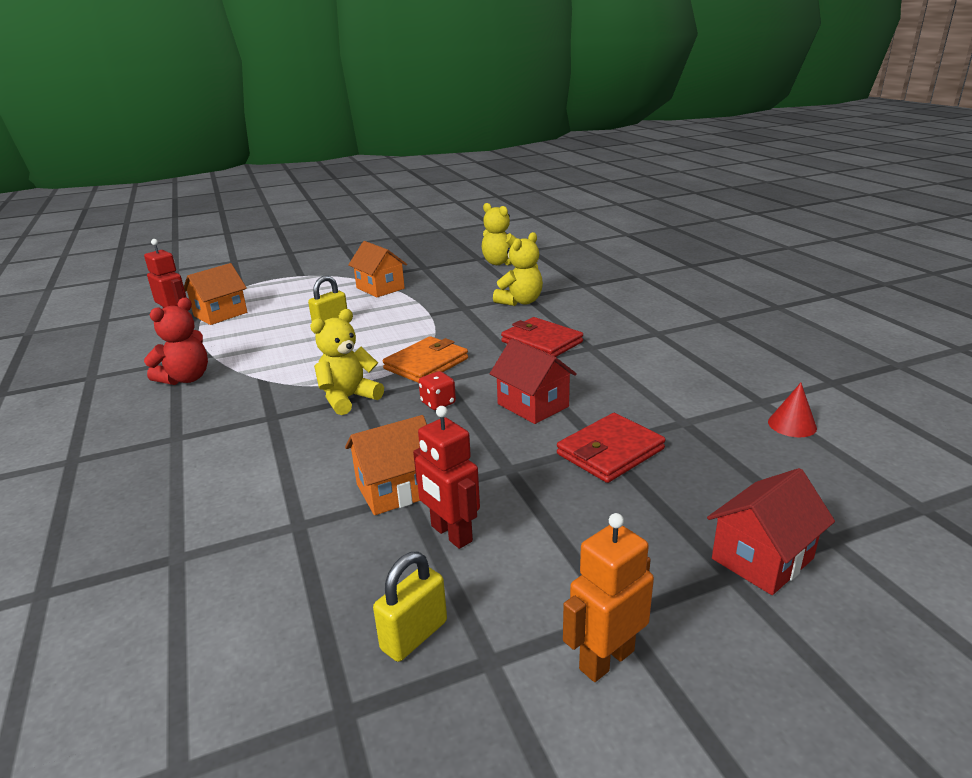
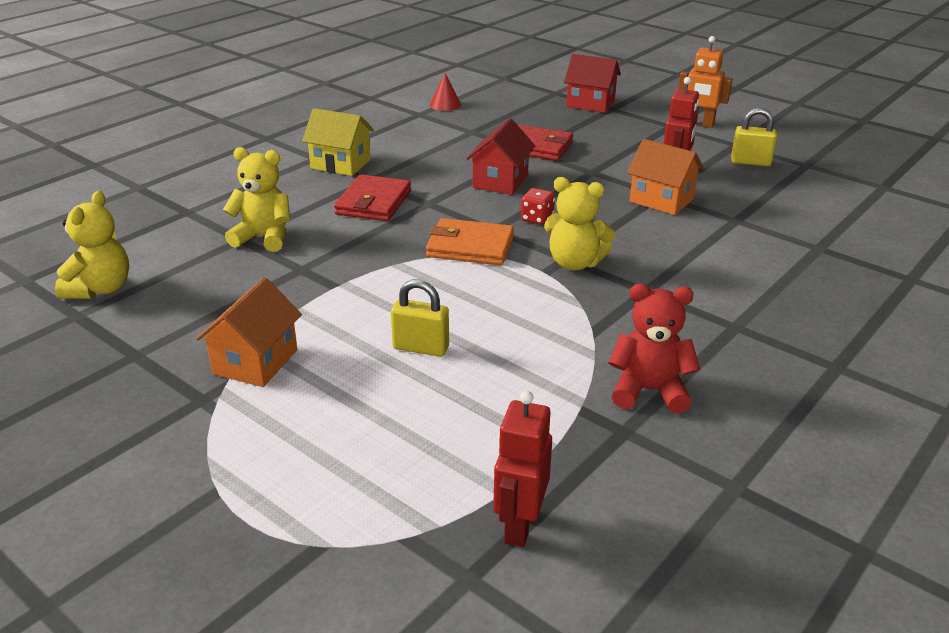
camera: 120 degrees left, 5 degrees up
orange house [184,263,247,325] -> none
none -> yellow house [302,108,374,176]

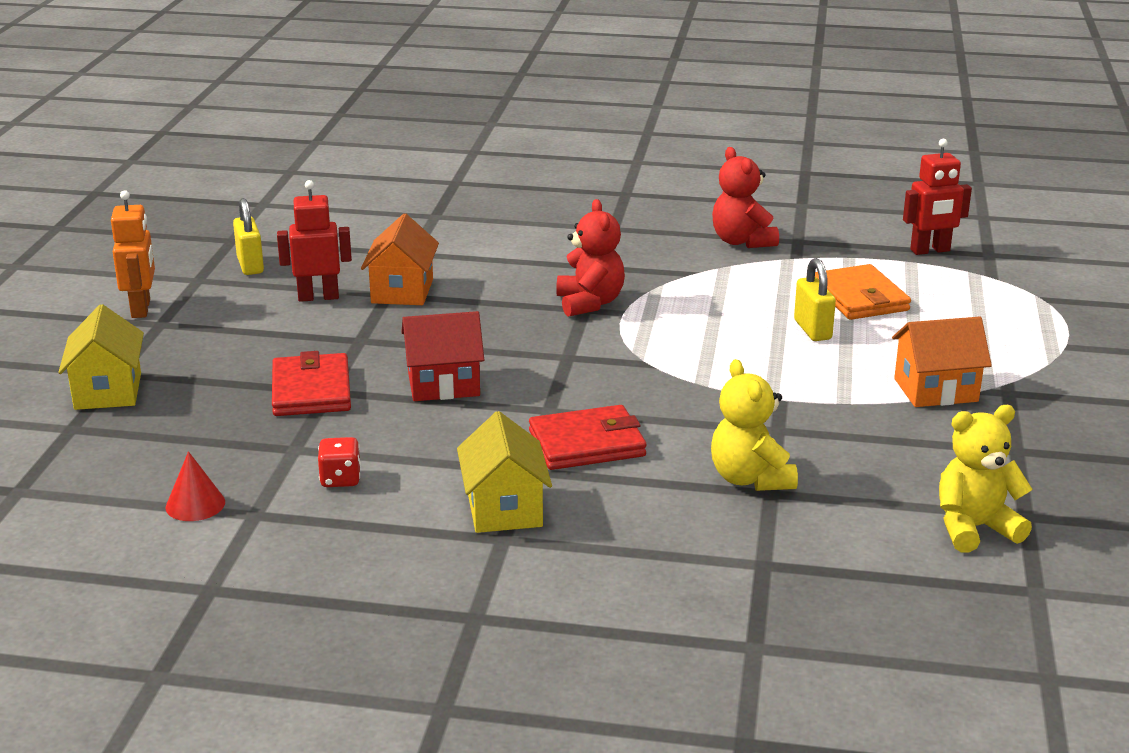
camera: 120 degrees left, 5 degrees down
orange wallet [426,218,514,265] -> orange wallet moved to [815,264,911,320]
red dice [521,188,555,225] -> red dice moved to [318,437,361,487]
yellow teddy bear [544,177,615,270] -> red teddy bear [556,199,625,317]
red house [564,54,621,113] -> yellow house [58,304,144,410]

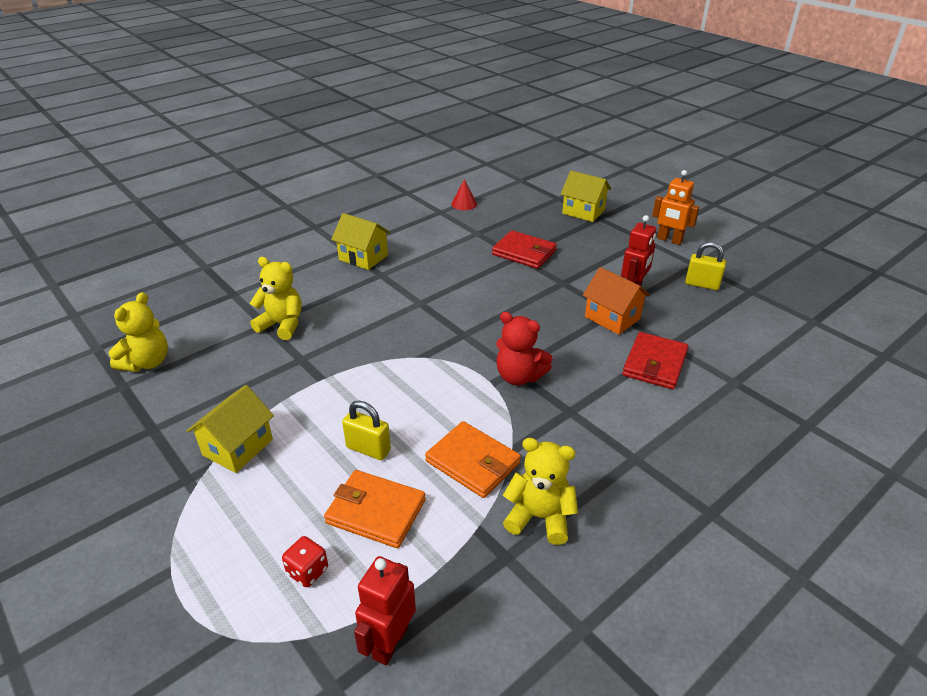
camera: 130 degrees right, 10 degrees up
red dice [318,437,361,487] -> red dice moved to [282,536,328,587]
red house [401,311,484,401] -> none
red wallet [529,405,647,470] -> red wallet moved to [622,332,689,389]
red teddy bear [712,147,779,248] -> yellow teddy bear [503,438,578,545]
orange house [892,316,992,407] -> yellow house [187,385,274,473]
none -> orange wallet [425,421,521,498]

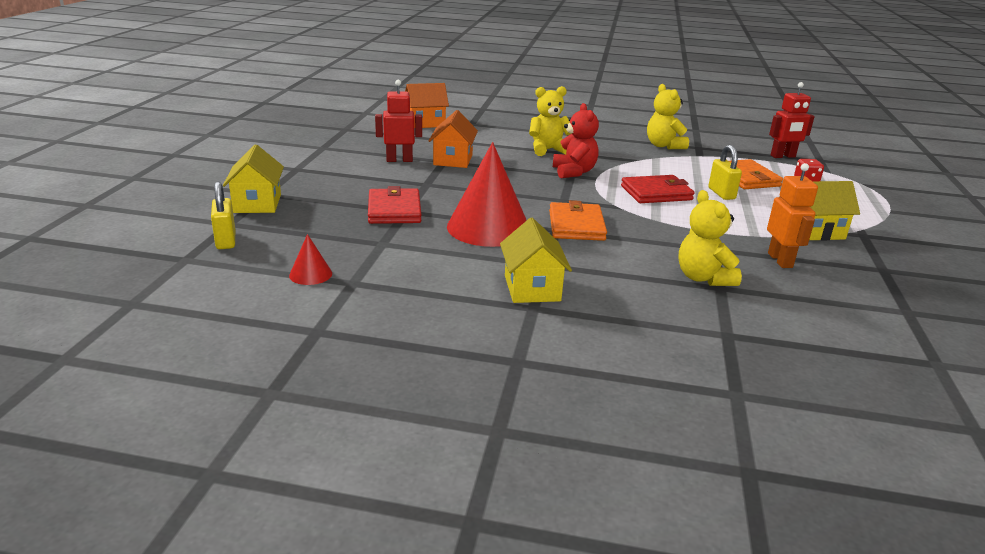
camera: 130 degrees left, 10 degrees down
yellow teddy bear [109,292,168,372] -> yellow teddy bear moved to [529,86,571,156]
orange wallet [425,421,521,498] -> orange wallet moved to [549,200,607,241]
red wallet [622,332,689,389] -> red wallet moved to [621,175,694,203]
orange robot [652,170,700,245] -> orange robot moved to [767,163,818,268]
yellow padlock [685,242,726,290] -> yellow padlock moved to [211,182,235,249]
none -> orange house [405,83,449,128]
none -> red cone [447,142,527,247]

